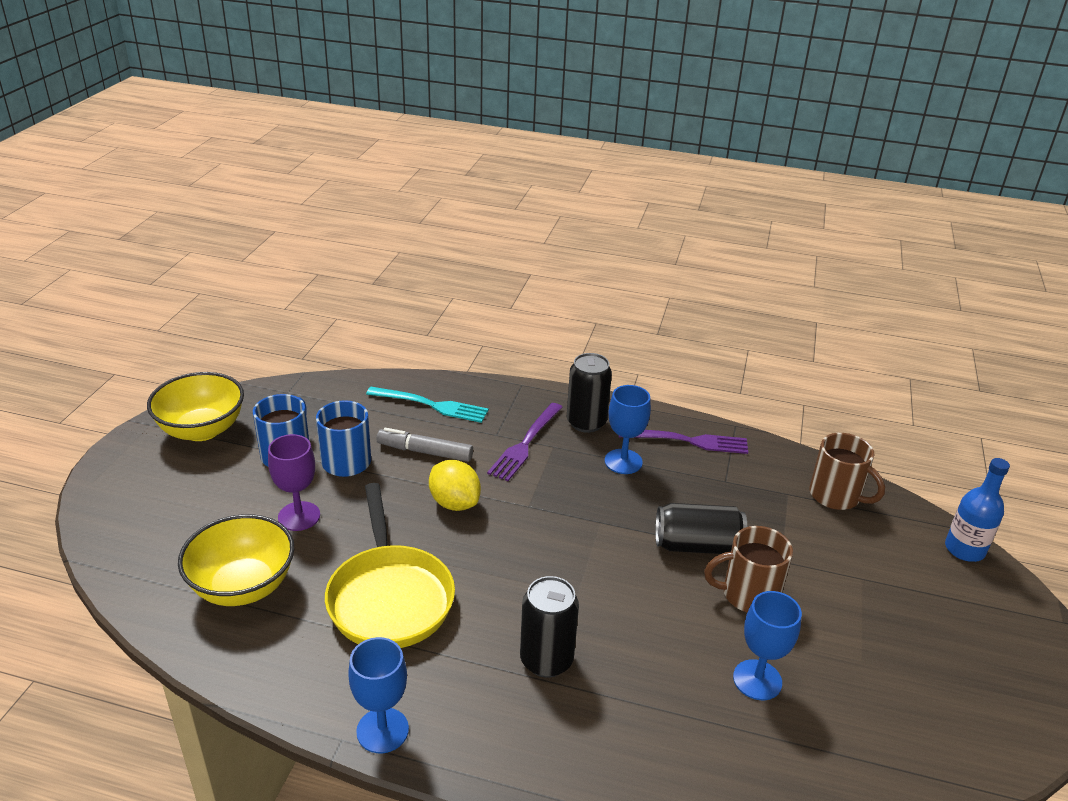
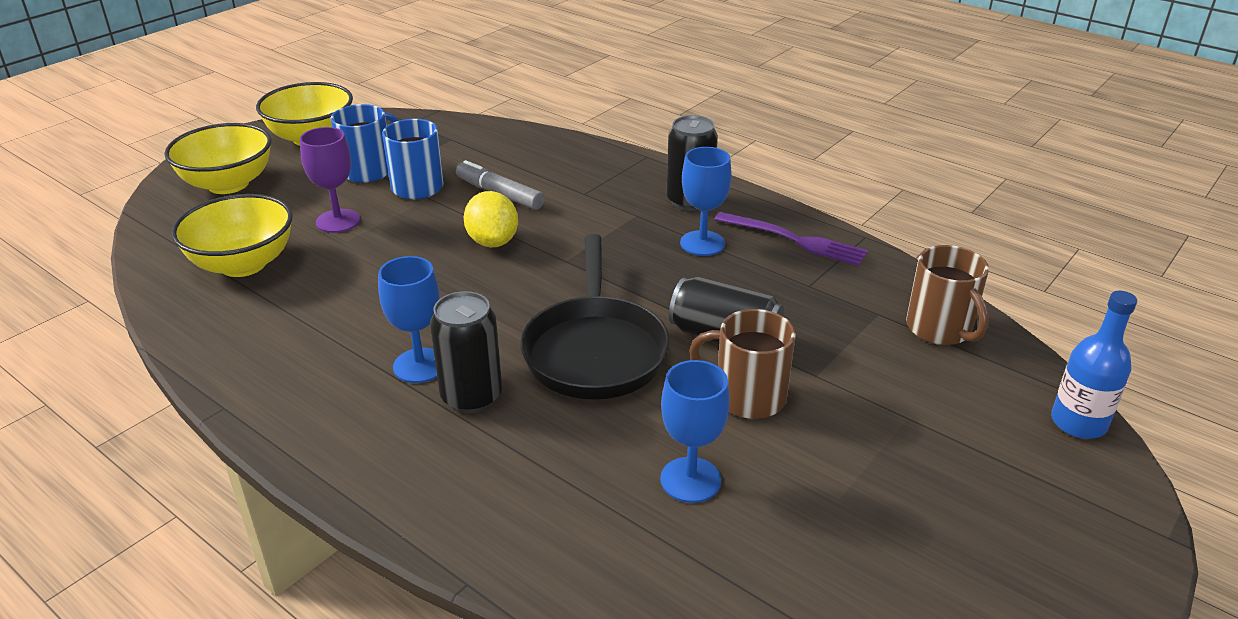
camera: 25 degrees right, 0 degrees up
yellow pan [325,483,455,648] -> none
blue goblet [348,637,409,753] -> blue goblet moved to [378,256,440,383]
turquoise fork [366,387,489,423] -> none
purple fork [487,403,563,481] -> none
none -> yellow bowl [164,123,272,194]
none -> black pan [520,234,670,399]

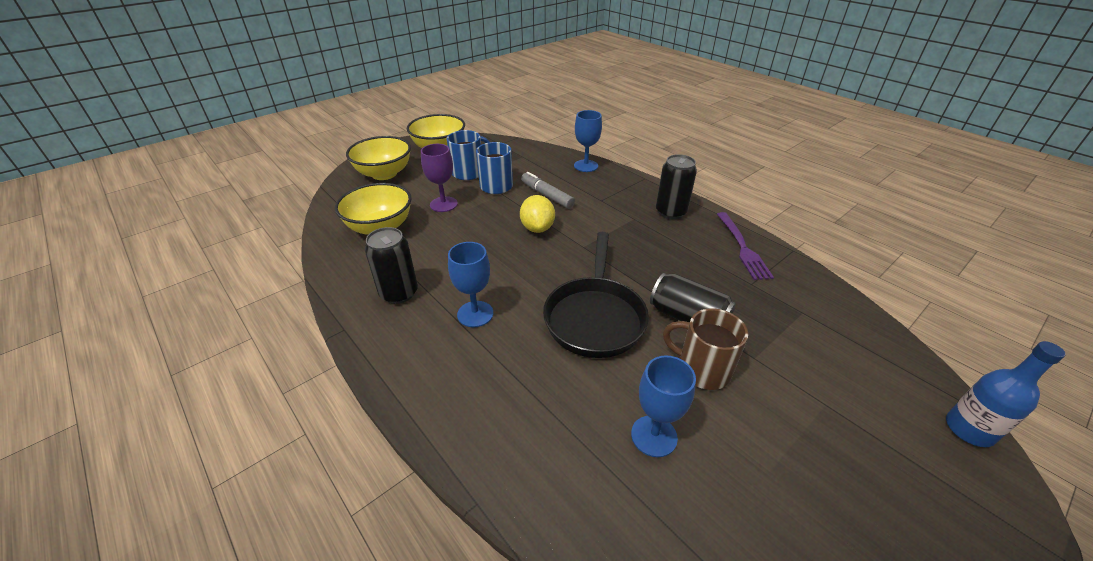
camera: 10 degrees right, 5 degrees up
black can [430,291,502,413] -> black can moved to [365,227,418,304]
blue goblet [680,147,732,256] -> blue goblet moved to [574,110,602,172]
purple fork [714,212,868,266] -> purple fork turned 45 degrees clockwise [717,212,774,280]
brown mug [906,245,989,345] -> none

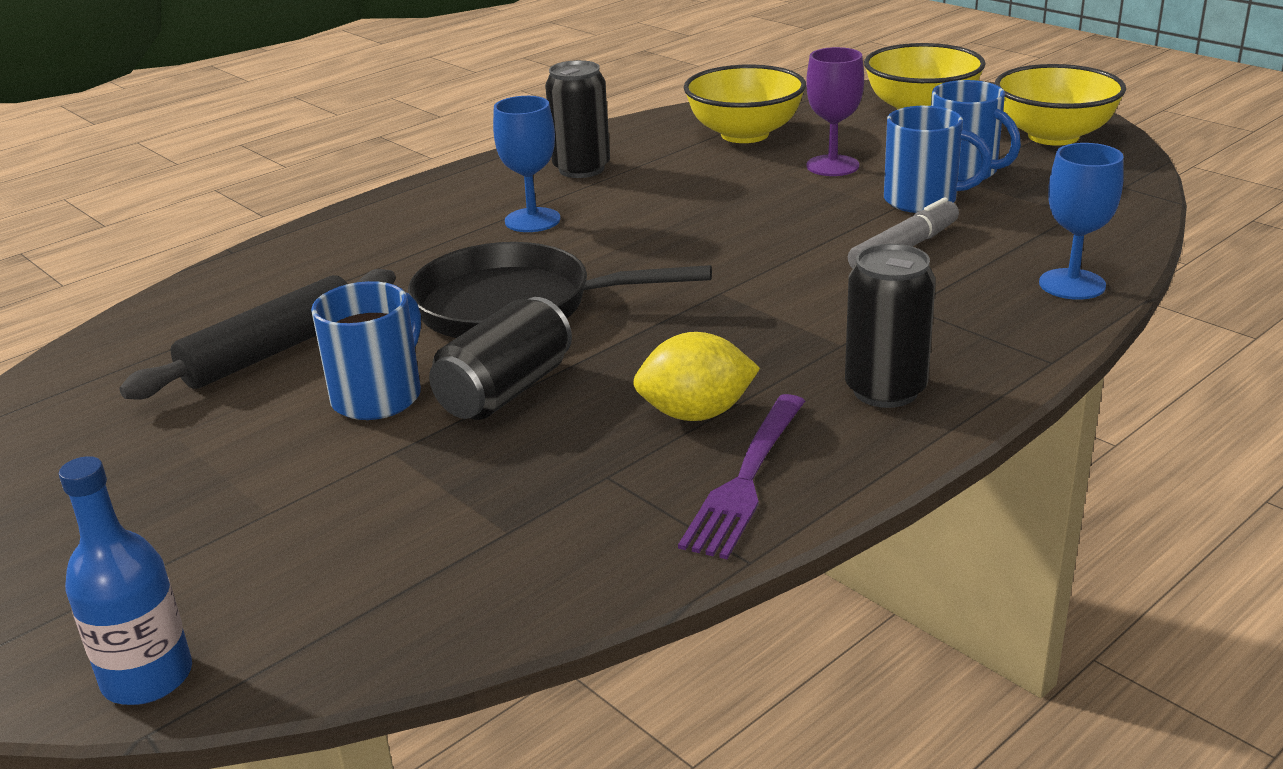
camera: 90 degrees right, 10 degrees down
yellow lemon [520,195,555,233] -> yellow lemon moved to [633,332,760,421]
blue goblet [631,355,696,457] -> black rolling pin [119,269,396,399]
brown mug [663,308,748,390] -> blue mug [311,281,421,420]
purple fork [717,212,774,280] -> purple fork turned 60 degrees counterclockwise [678,394,805,559]

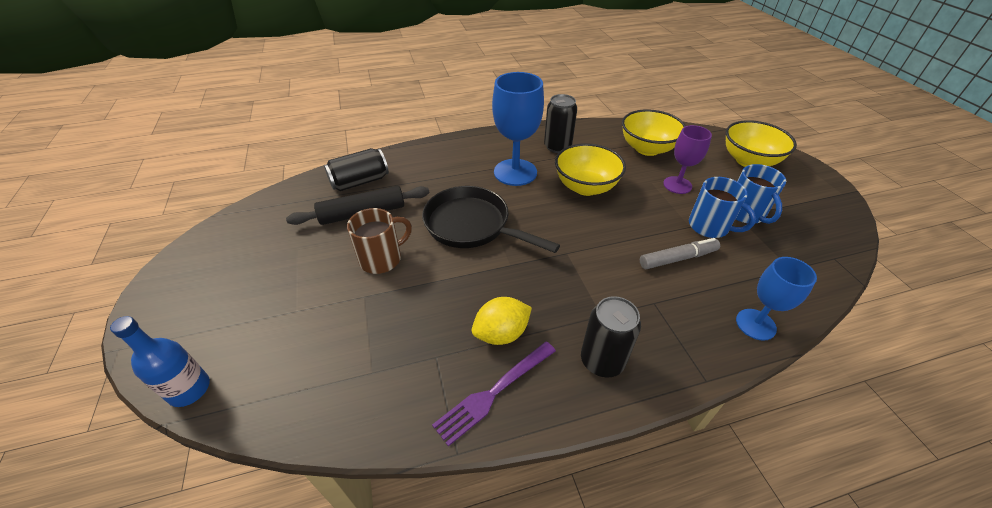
camera: 25 degrees right, 15 degrees up
blue mug [311,281,421,420] -> brown mug [347,208,412,274]
black can [429,297,572,420] -> black can moved to [324,148,389,191]
blue goblet [493,96,561,232] -> blue goblet [492,72,544,186], size x1.62
yellow lemon [633,332,760,421] -> yellow lemon turned 45 degrees counterclockwise [472,297,532,345]
yellow bowl [995,64,1126,146] -> yellow bowl moved to [555,143,626,196]

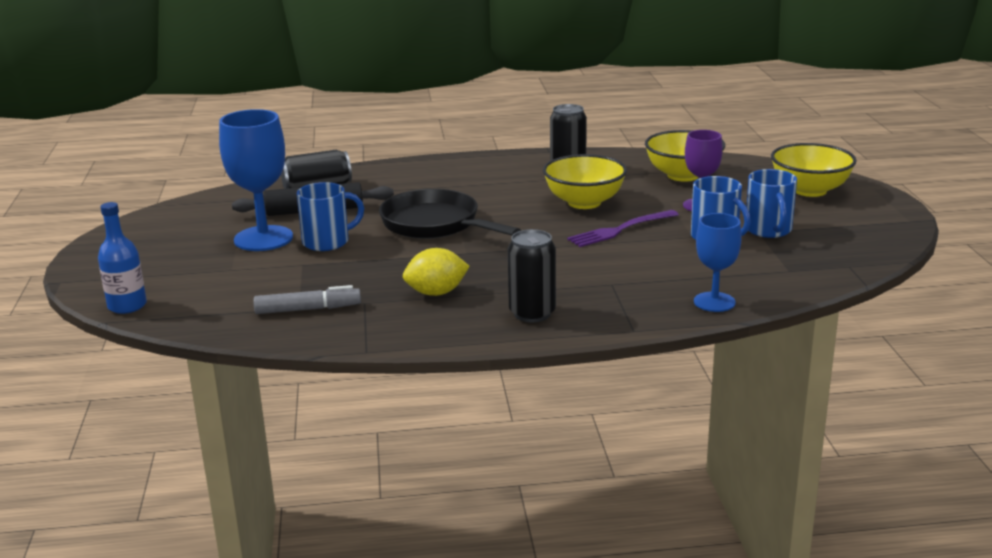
camera: 10 degrees right, 20 degrees down
brown mug [347,208,412,274] -> blue mug [297,182,364,251]
purple fork [432,341,556,446] -> purple fork moved to [567,210,679,247]
blue goblet [492,72,544,186] -> blue goblet moved to [219,109,293,251]
grey marker [640,238,720,269] -> grey marker moved to [253,285,361,314]

